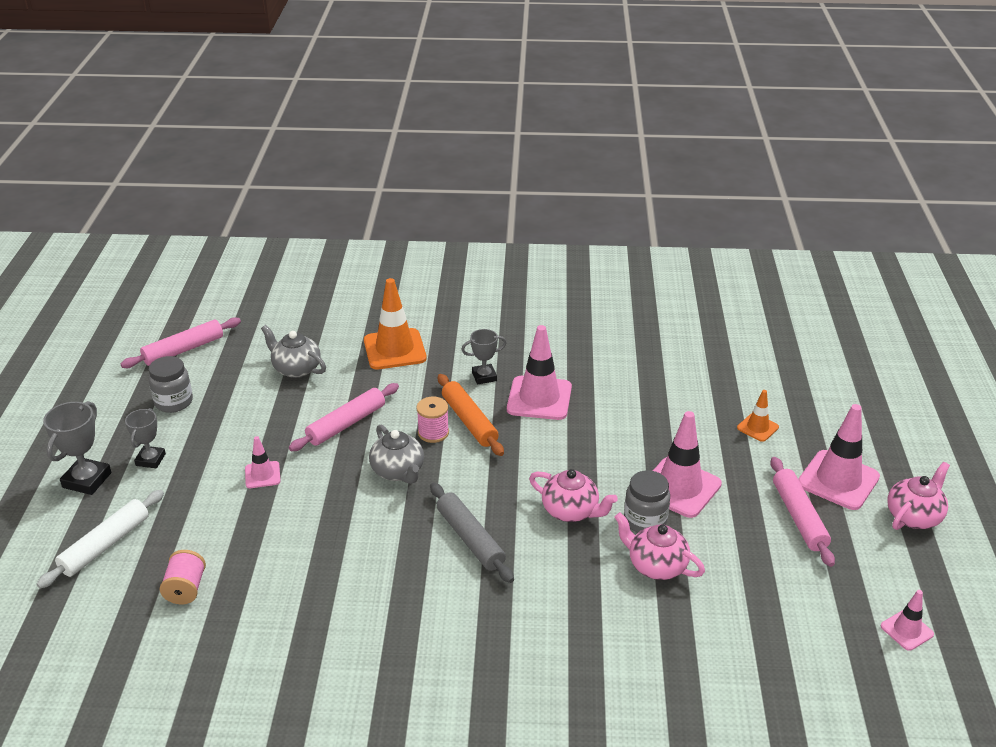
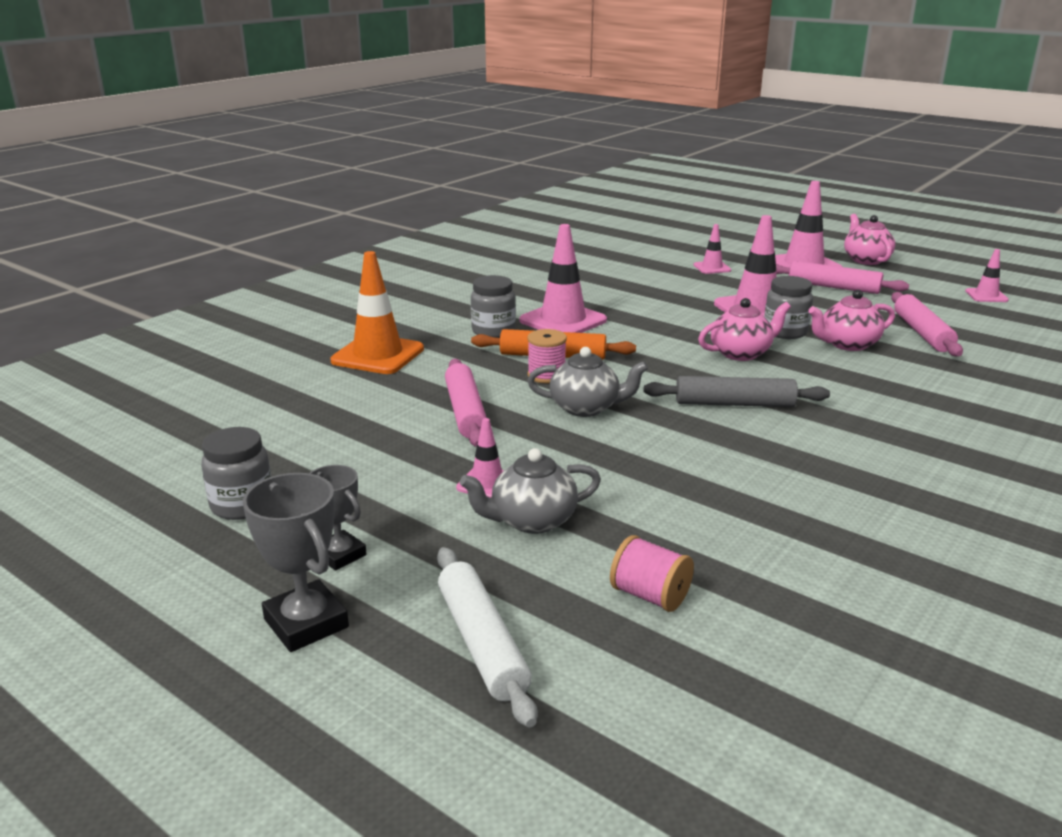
camera: 55 degrees left, 10 degrees down
pink rolling pin [121,317,241,368] -> pink rolling pin moved to [891,292,963,356]
grey teapot [261,325,326,378] -> grey teapot moved to [460,448,601,534]
grey trophy [462,329,507,384] -> grey jar [471,275,516,338]
orange traffic cone [737,390,779,442] -> pink traffic cone [694,224,731,274]

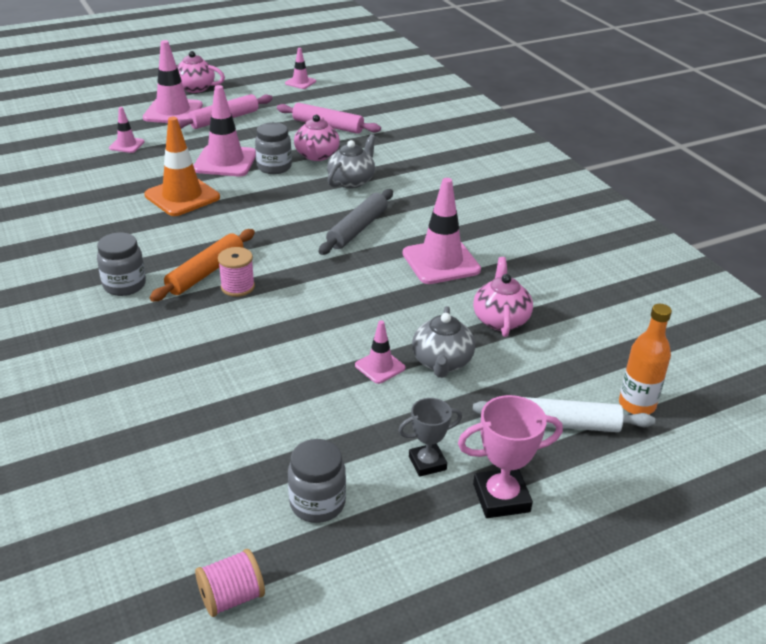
camera: 65 degrees left, 10 degrees up
grey trophy [243,473,349,652] -> pink trophy [458,395,563,518]
orange traffic cone [330,251,424,374] -> orange traffic cone moved to [144,117,220,216]
pink rolling pin [445,359,487,447] -> none
pink traffic cone [519,224,607,333] -> pink traffic cone moved to [403,178,481,284]
grey teapot [527,347,648,417] -> grey teapot moved to [327,134,376,188]
pink spool [610,535,694,612] -> pink spool moved to [195,549,265,617]
pink teapot [698,298,791,361] -> pink teapot moved to [473,257,533,337]
none -> orange bottle [619,304,672,414]

